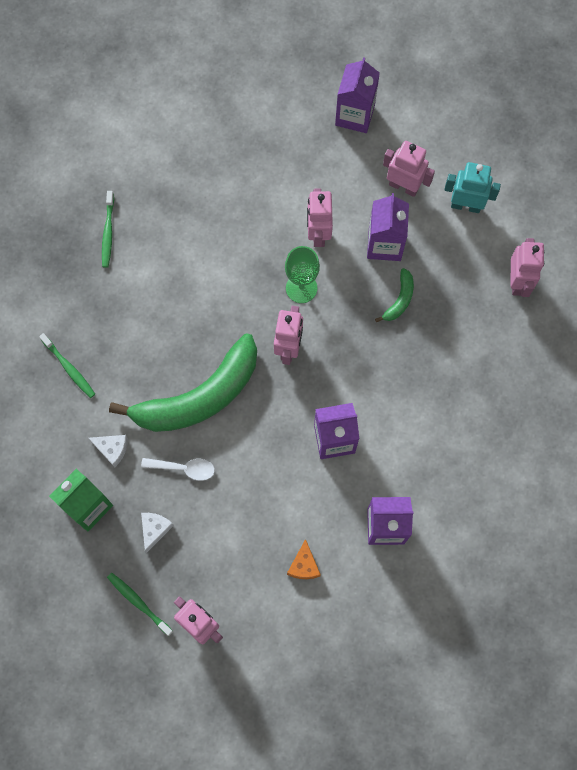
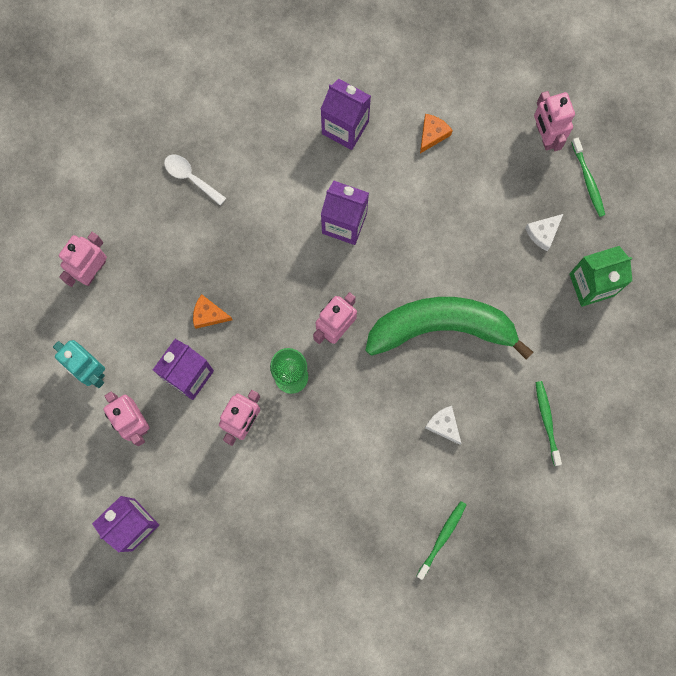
camera: 150 degrees left, 5 degrees up
white cheese [88,435,128,467] -> white cheese moved to [425,406,462,445]
white spoon [141,458,215,481] -> white spoon moved to [164,155,226,205]
green banana [375,268,414,322] -> orange cheese [193,294,233,329]

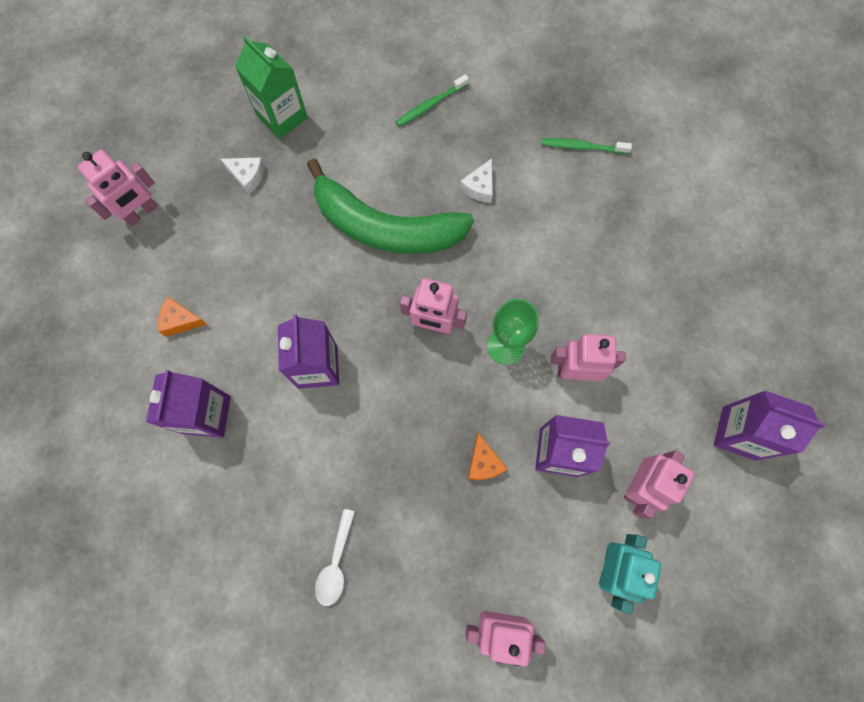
camera: 115 degrees left, 5 degrees down
green banana [365,297,533,360] -> green banana turned 45 degrees counterclockwise [307,158,474,254]
green toothbrush [571,138,605,217] -> none

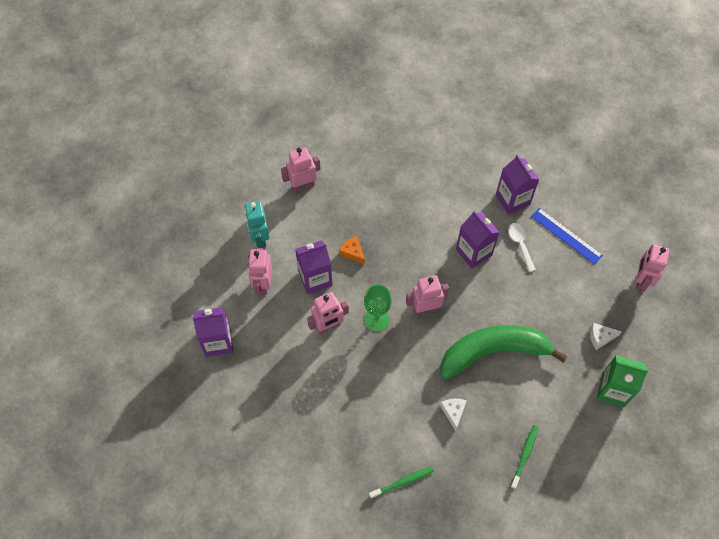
camera: 150 degrees right, 10 degrees down
orange cheese [158,297,208,337] -> blue ruler [531,208,603,265]
white spoon [315,509,355,606] -> white spoon moved to [508,223,536,272]

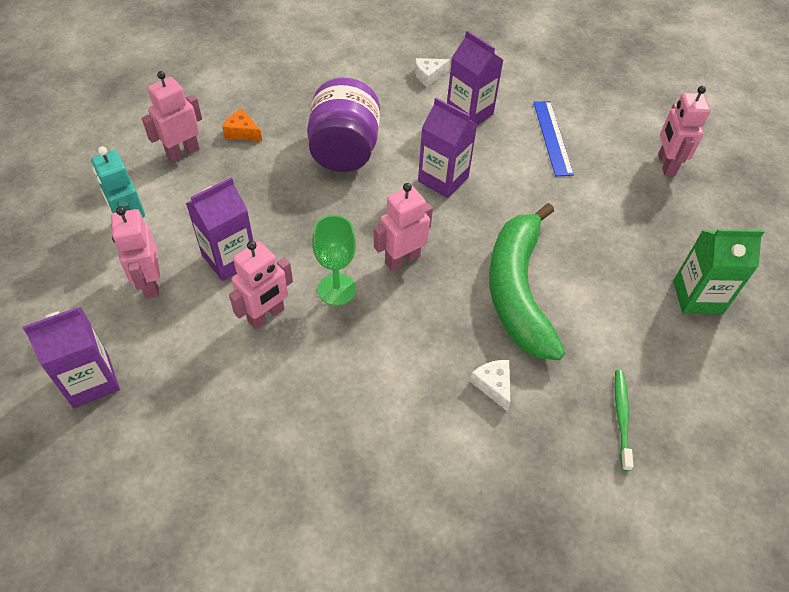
camera: 20 degrees left, 10 degrees down
orange cheese [339,236,365,264] -> orange cheese moved to [222,109,262,141]
green toothbrush [369,466,434,499] -> none
green banana [440,325,568,380] -> green banana turned 60 degrees counterclockwise [489,203,565,360]
white spoon [508,223,536,272] -> none
blue ruler [531,208,603,265] -> blue ruler turned 60 degrees clockwise [533,101,574,176]
white cheese [590,323,622,350] -> white cheese moved to [415,58,450,87]
none -> purple jar [307,78,380,172]

